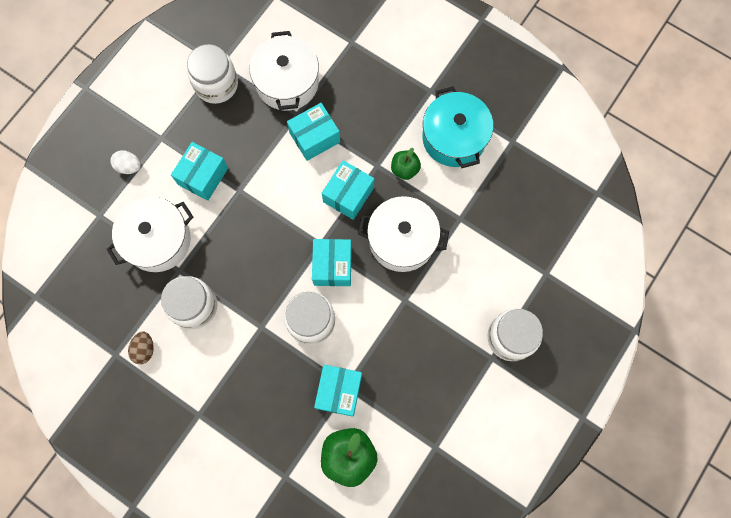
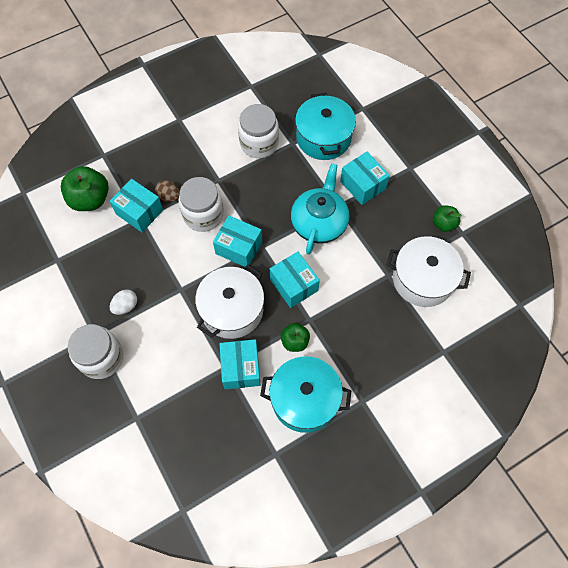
camera: 115 degrees right, 10 degrees down
white pot [106,197,193,272] -> turquoise pot [295,93,356,160]
white egg [110,150,141,174] -> white egg moved to [110,289,137,315]
brown egg [128,331,154,364] -> brown egg moved to [155,180,180,202]
white jar [187,44,238,104] -> green apple [433,205,462,232]
turquoise box [287,103,340,161] -> turquoise box moved to [219,339,260,389]
none -> turquoise teapot [291,163,350,254]

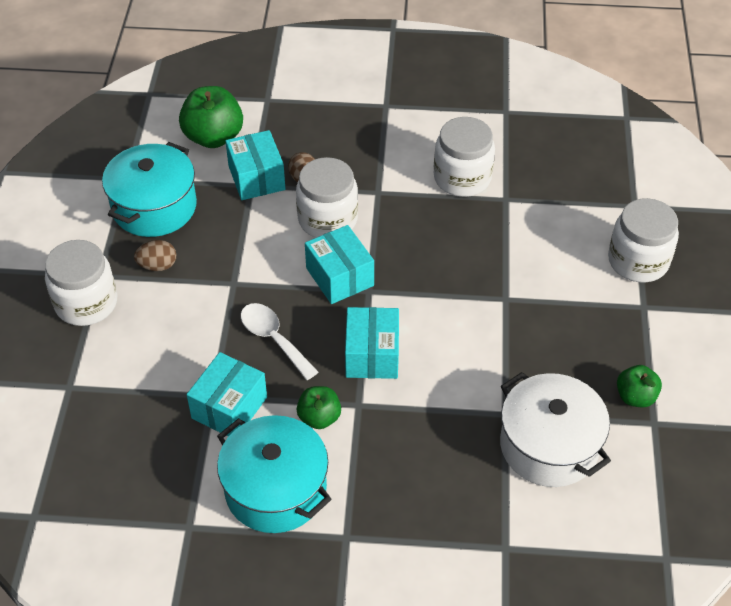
camera: 35 degrees right, 15 degrees down
white egg [110,289,137,315] -> brown egg [134,240,176,271]
white pot [195,265,264,339] -> white spoon [241,303,318,380]
turquoise teapot [291,163,350,254] -> none
turquoise pot [295,93,356,160] -> turquoise pot moved to [102,142,197,237]
turquoise box [340,152,390,205] -> none
none -> white jar [608,198,679,282]

